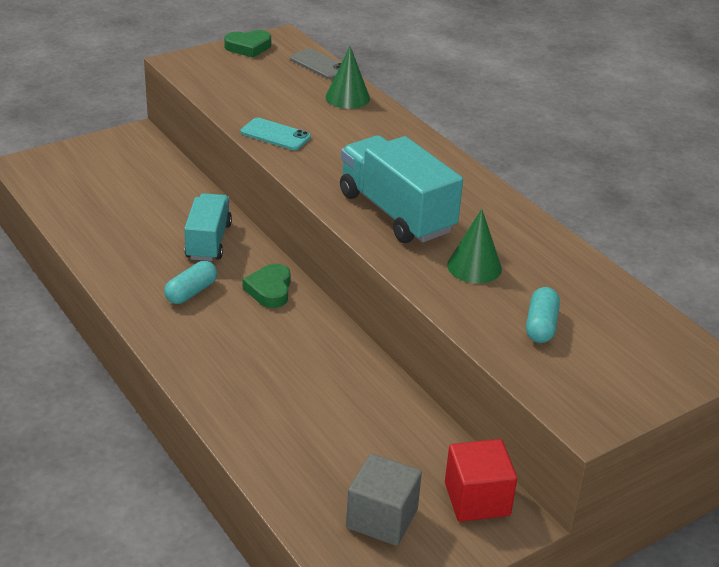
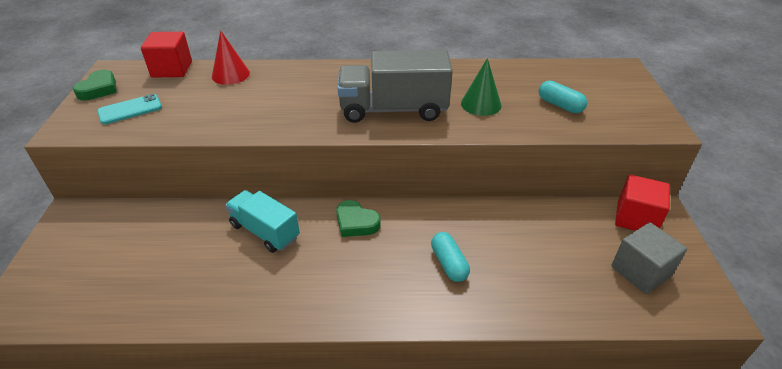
camera: 55 degrees left, 5 degrees up
turquoise capsule [164,261,217,304] -> turquoise capsule moved to [431,232,470,282]
turquoise phone [241,118,311,150] -> turquoise phone moved to [97,94,162,124]
grey phone [290,48,341,79] -> red cube [141,32,192,78]
green cone [325,46,370,109] -> red cone [212,30,250,85]
turquoise truck [340,135,463,243] -> grey truck [337,50,453,123]

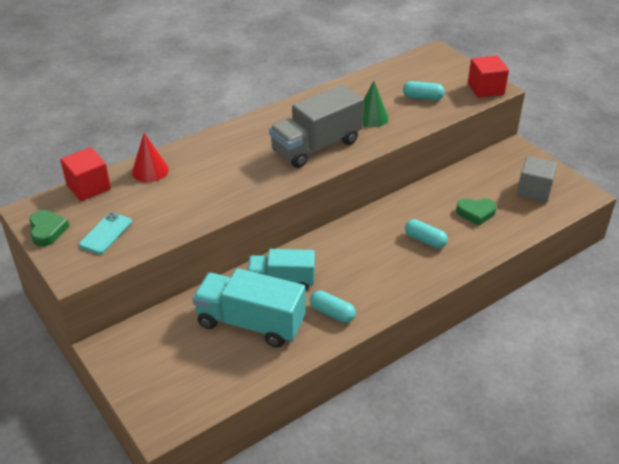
camera: 35 degrees left, 0 degrees up
green heart [336,200,380,237] -> green heart moved to [456,198,497,226]
red cube [615,175,670,231] -> red cube moved to [468,55,509,98]
none -> turquoise truck [192,268,306,348]
none -> turquoise capsule [310,291,356,323]

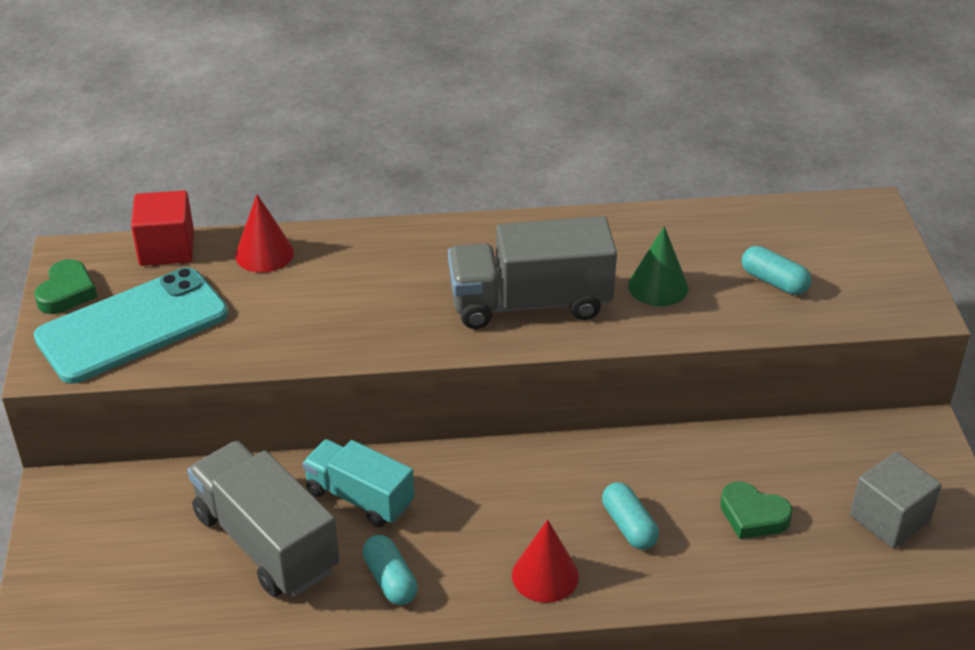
camera: 30 degrees right, 0 degrees up
turquoise phone [79,212,132,254] -> turquoise phone [34,268,228,384], size x2.05
turquoise truck [192,268,306,348] -> grey truck [187,441,339,597]
red cube [468,55,509,98] -> none
none -> red cone [512,519,579,603]

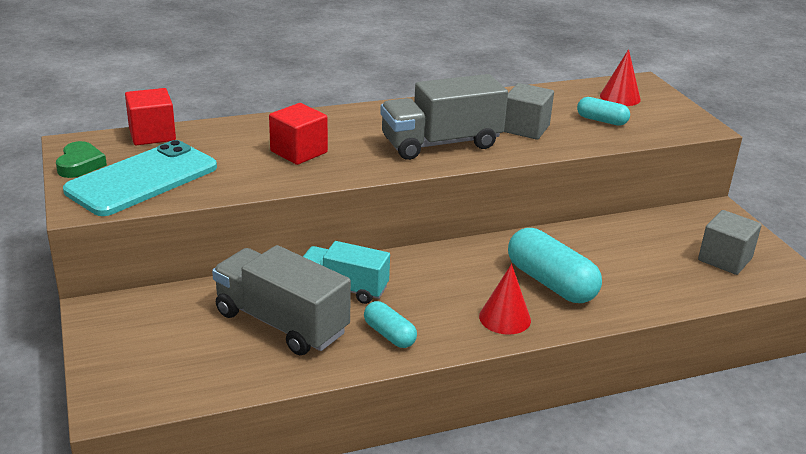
camera: 15 degrees left, 10 degrees down
red cone [235,194,294,273] -> red cone moved to [600,49,641,106]
turquoise capsule [602,482,659,549] -> turquoise capsule [508,228,602,303], size x1.80
green cone [628,226,688,306] -> grey cube [504,83,554,140]
green heart [720,481,793,539] -> none
none -> red cube [269,103,328,165]

